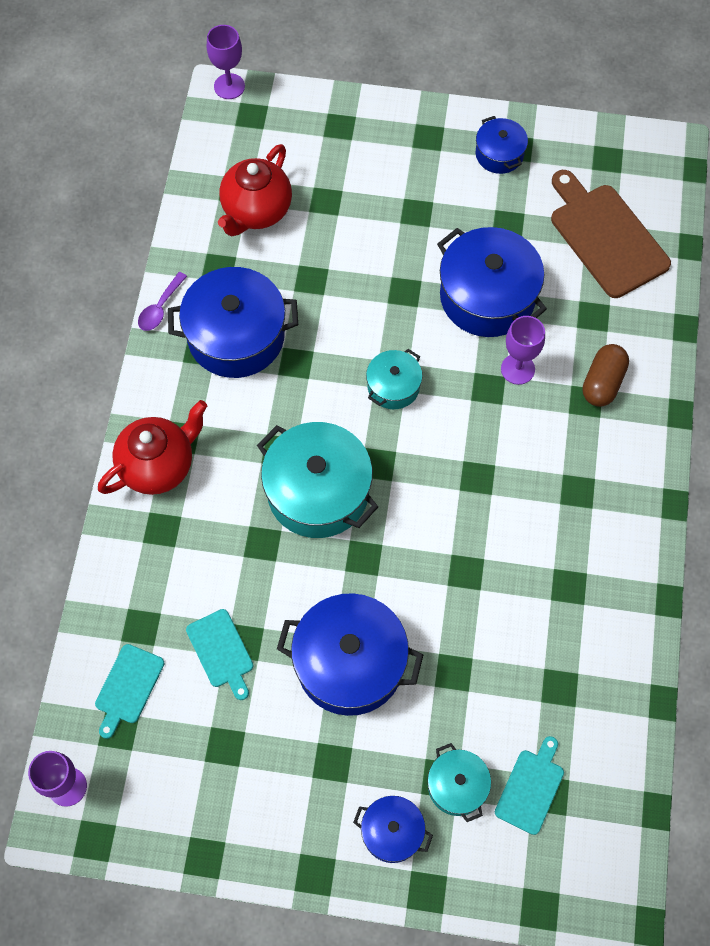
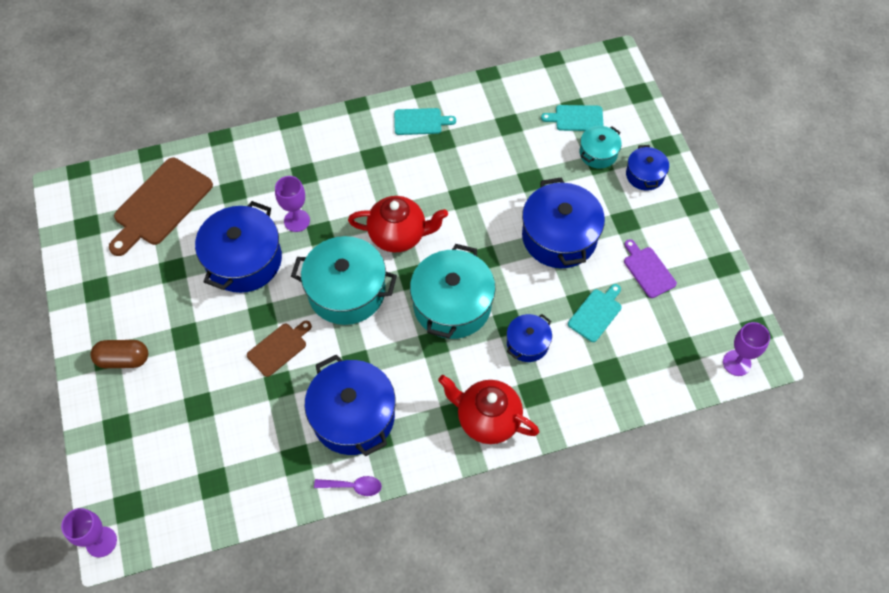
camera: 115 degrees left, 5 degrees down
turquoise cutting board [95,644,165,739] -> turquoise cutting board moved to [394,108,456,135]
red teapot [218,144,292,237] -> red teapot moved to [348,196,448,252]
turquoise pot [366,349,423,409] -> turquoise pot [291,236,397,325], size x1.88
blue pot [476,116,528,174] -> blue pot moved to [506,314,552,362]
brown capsule [583,344,629,407] -> brown capsule moved to [90,340,148,368]
none -> brown cutting board [247,321,312,377]
none -> purple cutting board [624,239,677,298]

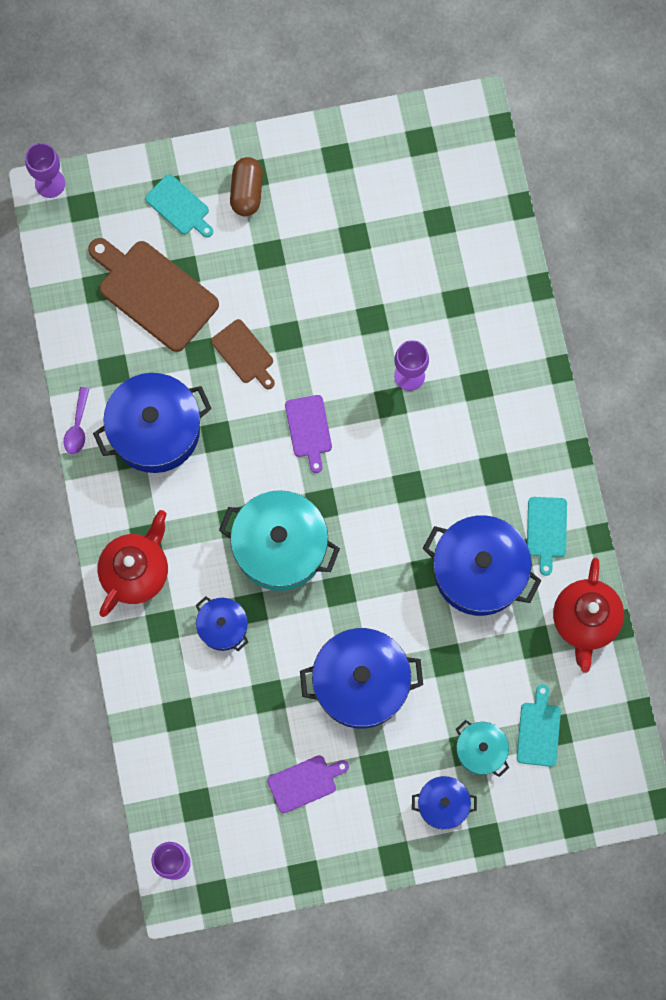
camera: 95 degrees right, 15 degrees up
brown cutting board [109,158,213,256] -> brown cutting board moved to [88,238,219,352]
blue pot [195,201,282,293] -> blue pot moved to [423,515,542,616]
turquoise pot [291,236,397,325] -> purple cutting board [285,395,332,473]
red teapot [348,196,448,252] -> red teapot moved to [553,558,624,673]
turquoise cutting board [568,284,622,342] -> turquoise cutting board moved to [145,174,213,238]

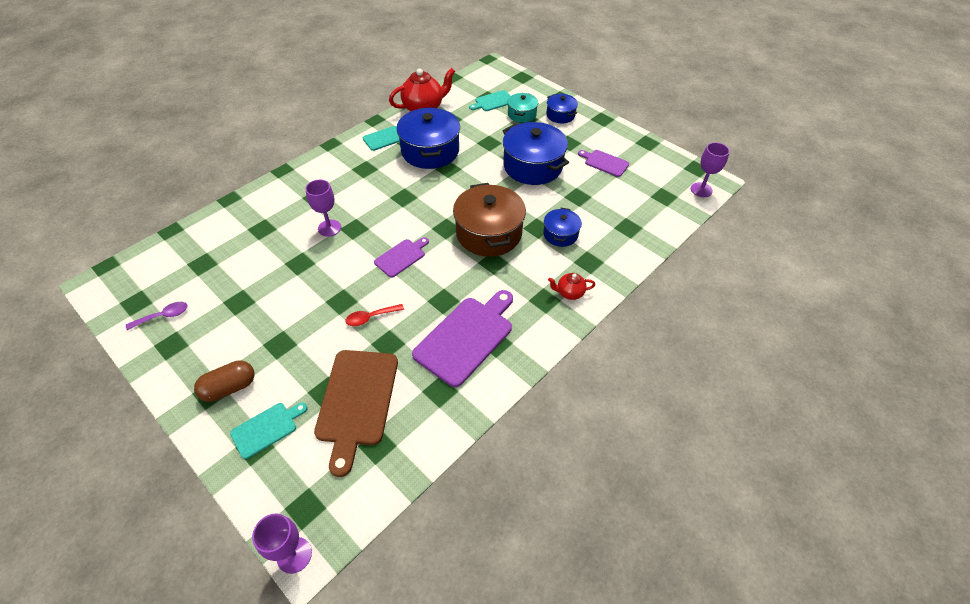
camera: 125 degrees left, 25 degrees down
purple spoon [64,387,89,454] -> purple spoon moved to [126,302,188,330]
blue pot [93,373,212,473] -> purple cutting board [412,290,513,387]
red teapot [98,510,168,617] -> red teapot [548,273,595,300], size x0.51
turquoise cutting board [145,174,213,238] -> turquoise cutting board turned 45 degrees clockwise [230,402,308,459]
brown cutting board [211,319,275,389] -> red spoon [346,304,404,326]
turquoise pot [219,490,340,591] -> brown pot [453,183,526,257]

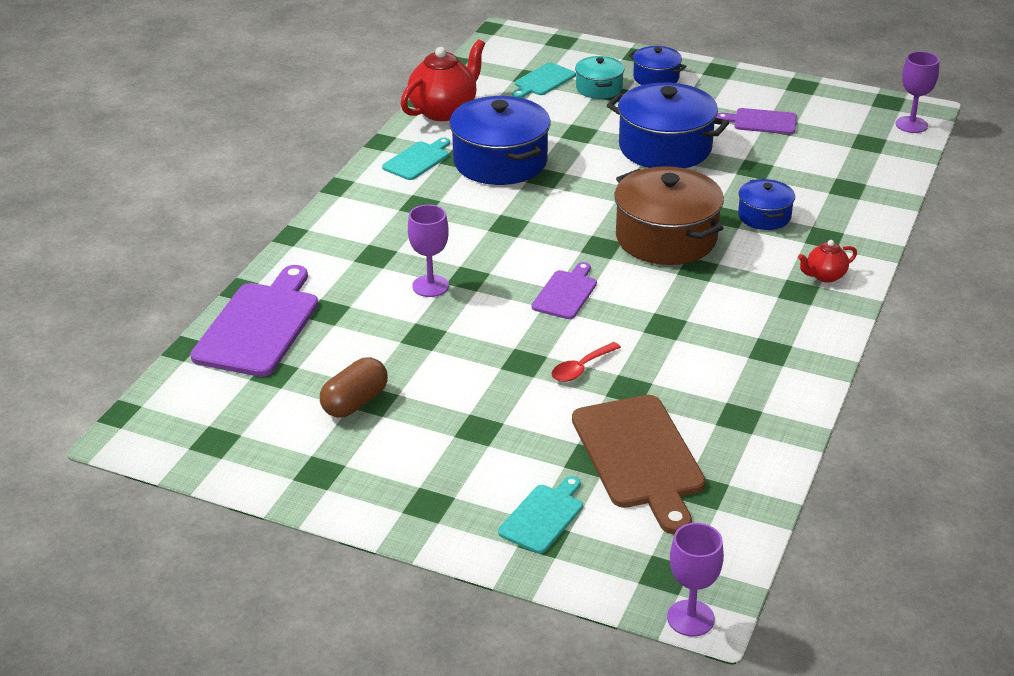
camera: 20 degrees left, 15 degrees down
purple spoon [126,302,188,330] -> none
brown capsule [194,360,255,402] -> brown capsule moved to [320,357,388,418]
purple cutting board [412,290,513,387] -> purple cutting board moved to [190,265,318,377]

